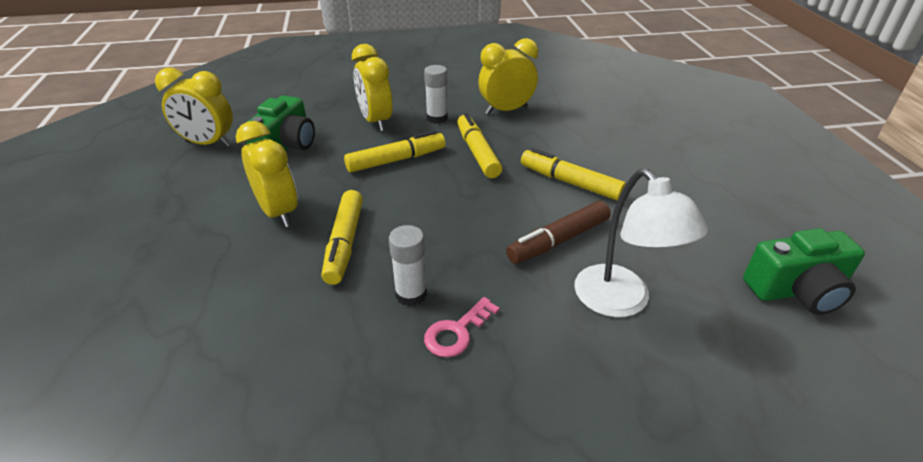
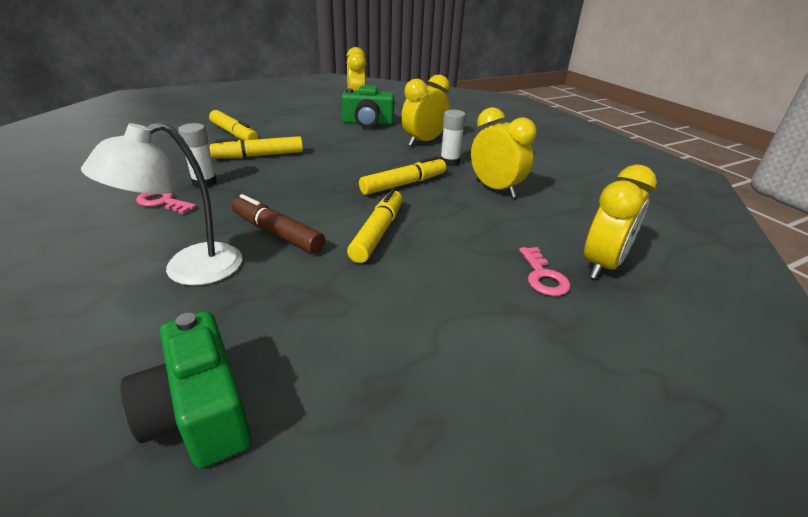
camera: 70 degrees right, 5 degrees down
yellow clock [236,121,298,227] -> yellow clock moved to [584,164,657,279]
yellow marker [344,131,445,173] -> yellow marker moved to [209,110,259,141]
none -> pink key [519,247,571,296]

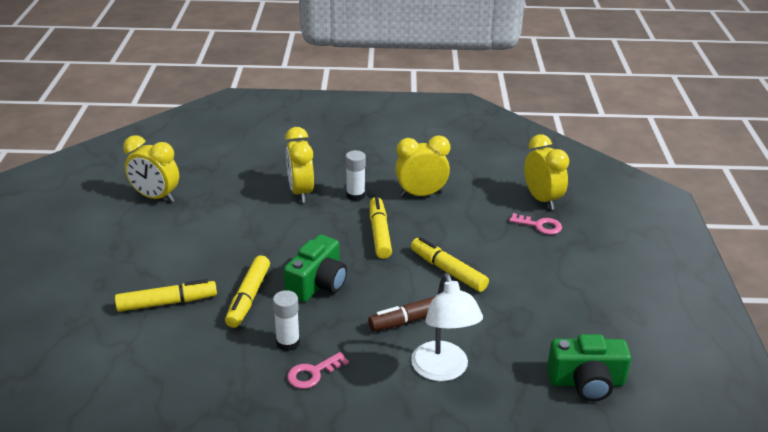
camera: 60 degrees left, 0 degrees up
green camera [342,85,394,128] -> green camera moved to [284,234,347,302]

